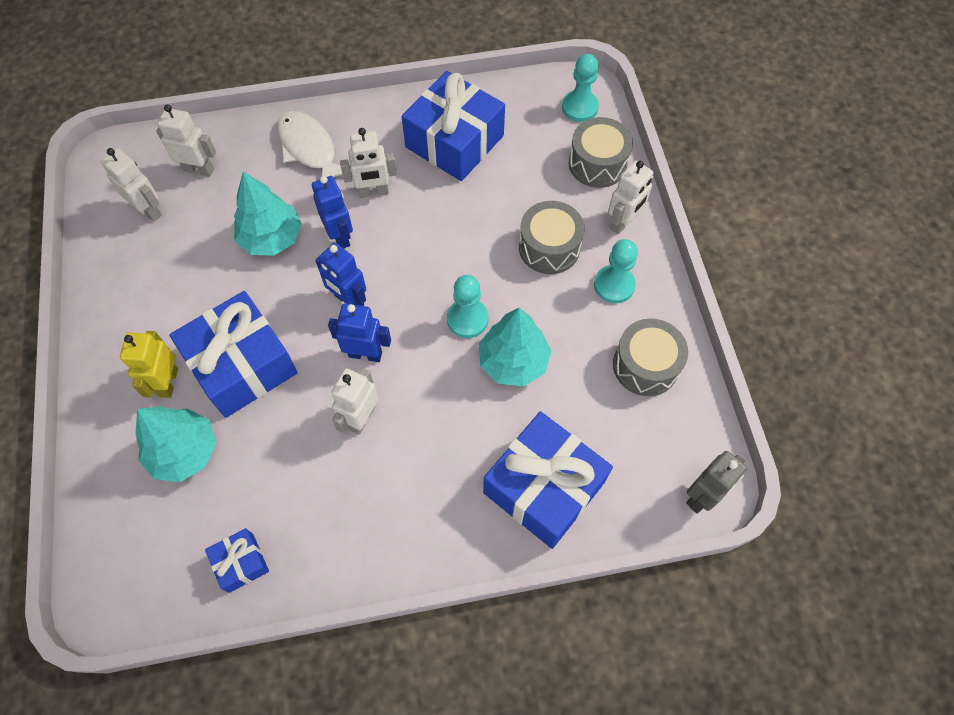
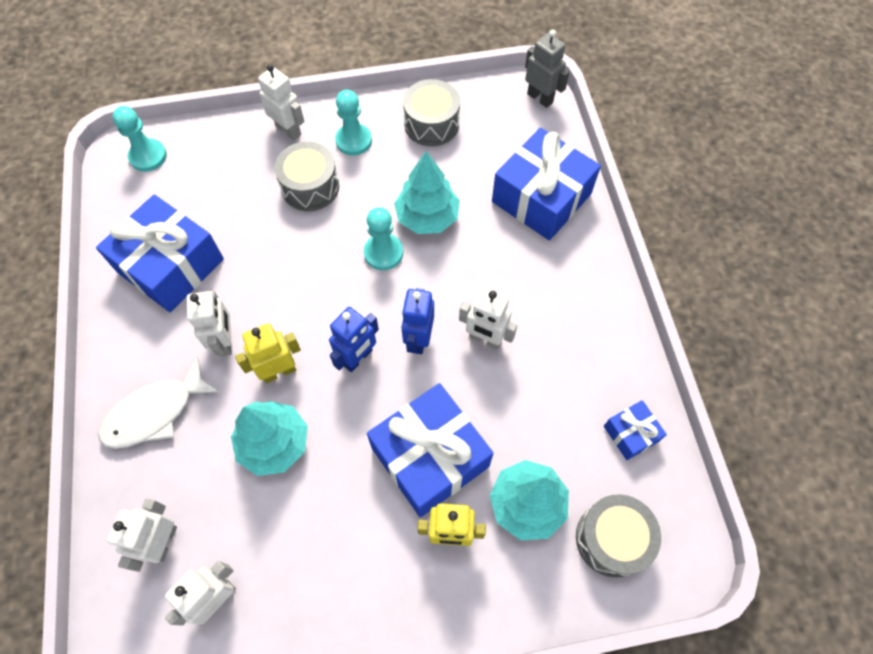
camera: 90 degrees left, 0 degrees up
blue robot [312,176,353,249] -> yellow robot [235,323,301,383]
grey drum [569,117,633,188] -> grey drum moved to [576,494,661,578]

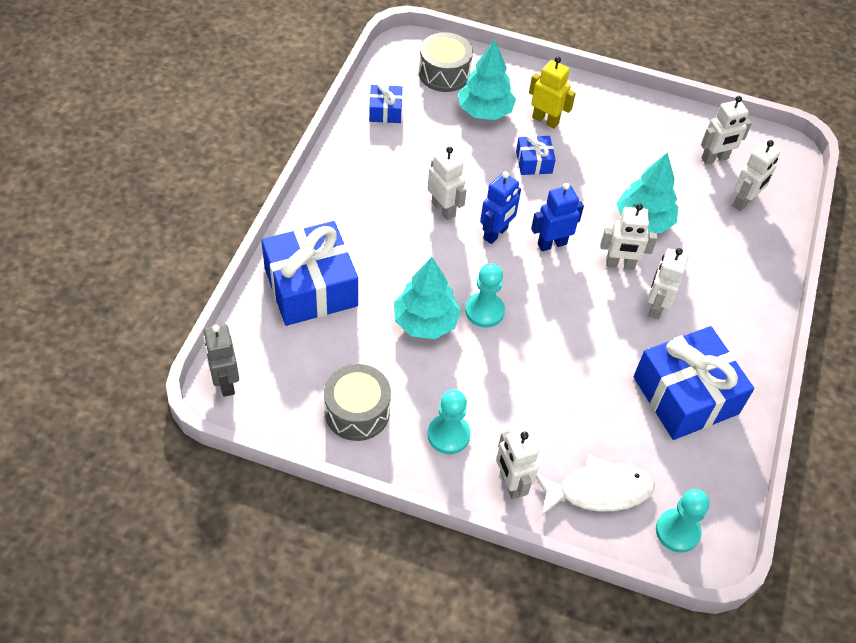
camera: 155 degrees left, 10 degrees down
white fish [98,357,220,449] -> white fish moved to [536,455,655,516]
yellow robot [235,323,301,383] -> white robot [600,203,657,269]
grey drum [274,142,339,211] -> none
blue gift [367,383,493,517] -> blue gift [516,134,556,175], size x0.48

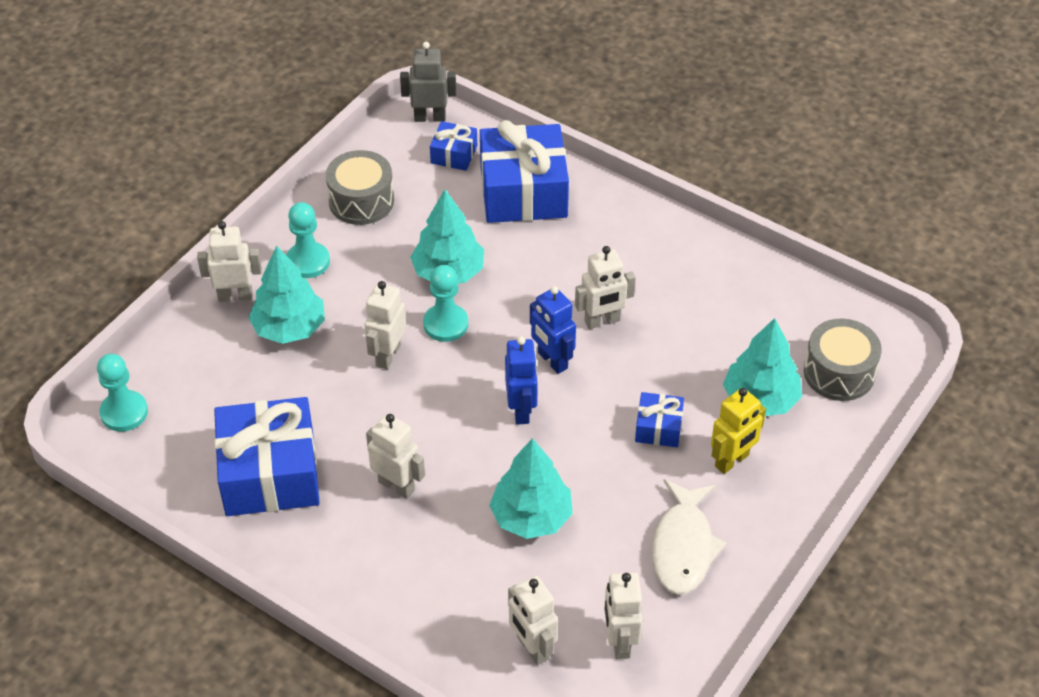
camera: 110 degrees right, 5 degrees down
blue gift [369,83,402,123] -> blue gift moved to [430,121,477,171]
white fish [536,455,655,516] -> white fish moved to [652,479,727,595]
white robot [600,203,657,269] -> white robot moved to [364,281,406,369]
none -> turquoise tree [248,246,325,344]

